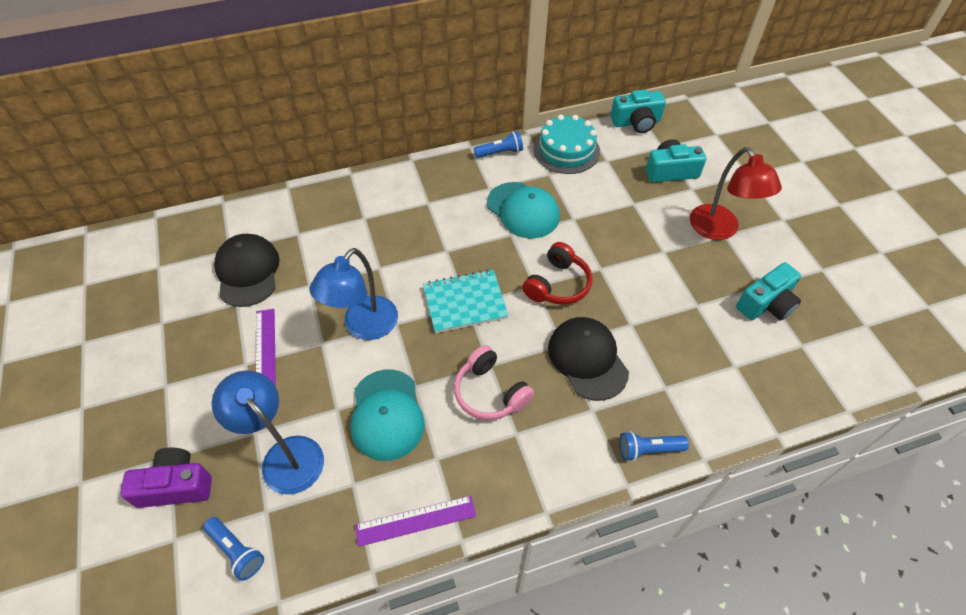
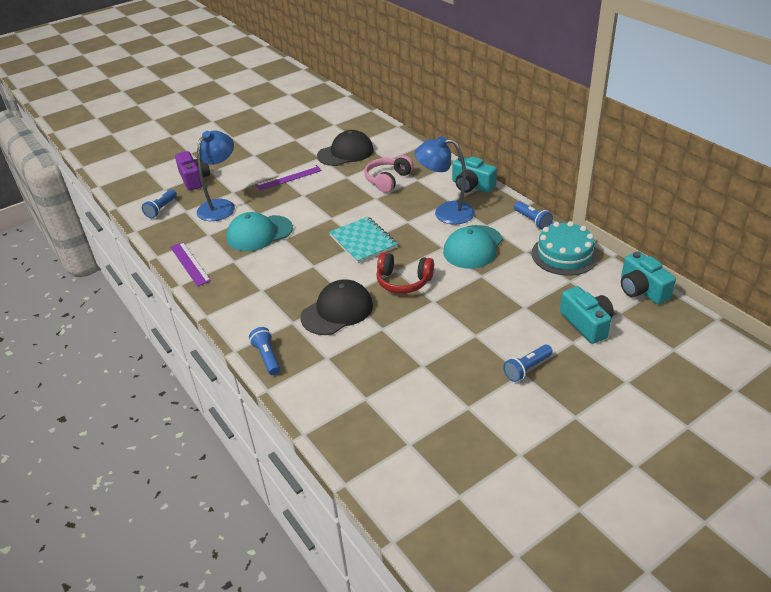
camera: 75 degrees right, 15 degrees down
blue lamp [309,248,398,340] -> blue lamp moved to [415,136,475,224]
pink headphones [454,345,534,420] -> pink headphones moved to [364,155,414,193]
red lamp [690,147,782,240] -> blue flashlight [503,345,553,382]
turquoise camera [736,262,801,321] -> turquoise camera moved to [452,156,497,193]

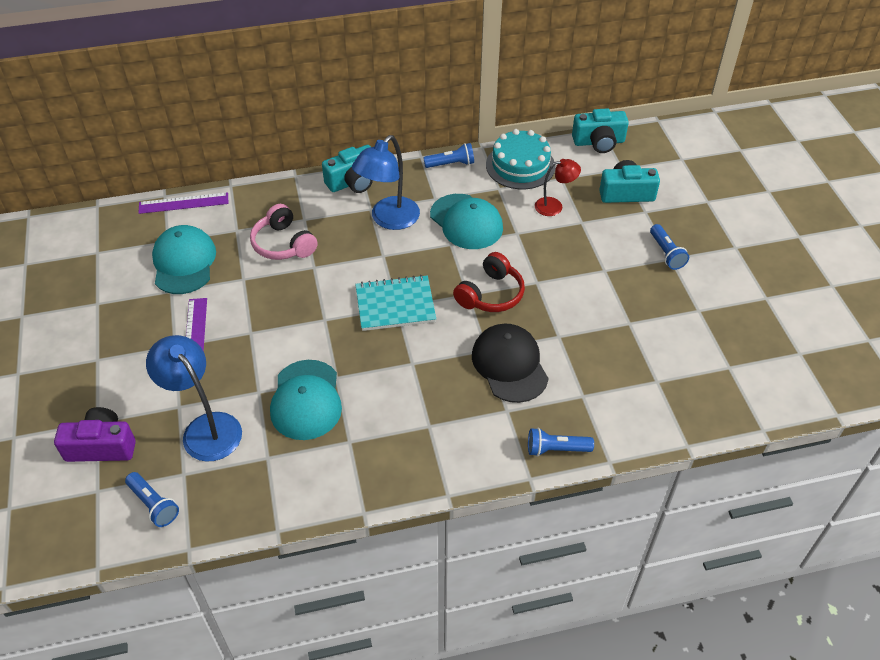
camera: 70 degrees left, 10 degrees up
purple ruler [170,242,211,287] -> purple ruler moved to [138,192,228,214]
black cap [317,130,374,166] -> turquoise cap [152,225,216,294]
none -> red lamp [535,159,581,216]

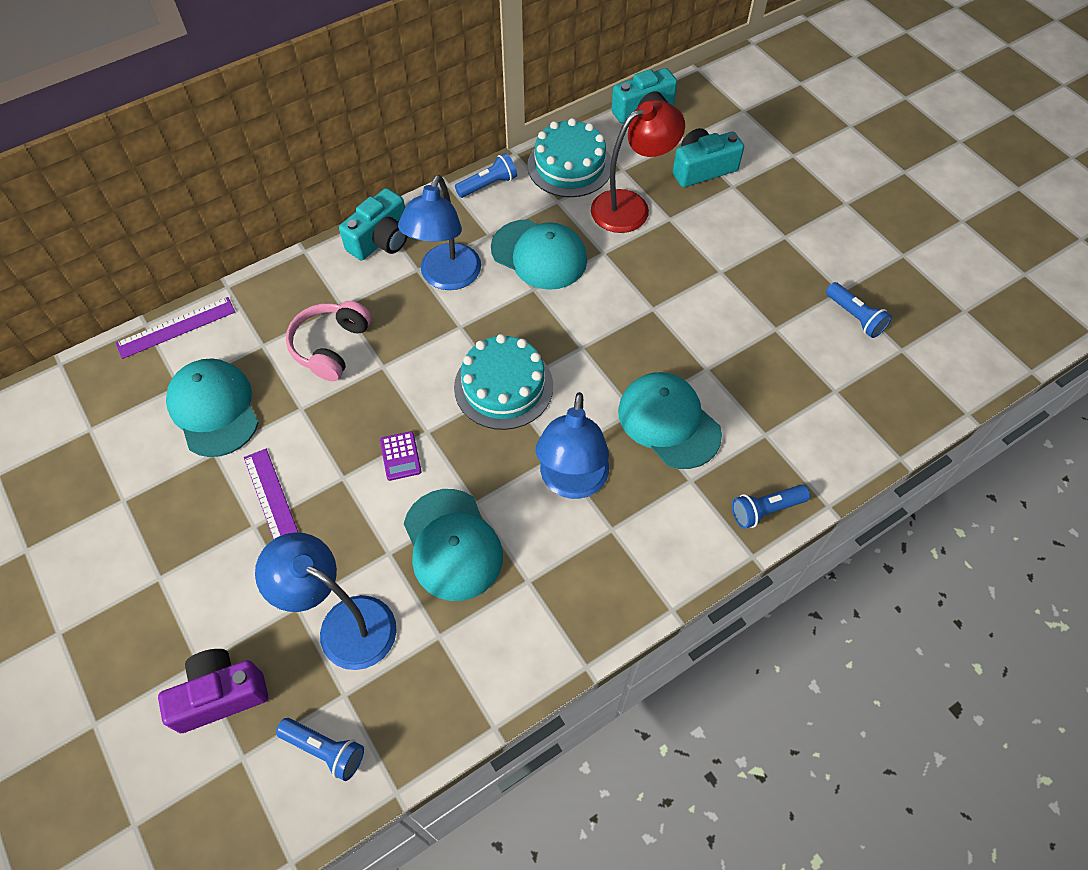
camera: 20 degrees left, 10 degrees up
pink headphones [250,204,318,260] -> pink headphones turned 75 degrees clockwise [286,301,372,381]
turquoise notebook [355,275,436,331] -> turquoise cake [454,334,553,430]
red headphones [453,252,525,312] -> none
black cap [472,324,549,403] -> turquoise cap [618,372,722,469]
red lamp [535,159,581,216] -> red lamp [591,100,685,233], size x1.72
blue flashlight [650,224,689,270] -> blue flashlight moved to [826,282,892,338]
none -> purple calculator [380,431,422,481]
none -> blue lamp [536,392,609,499]

